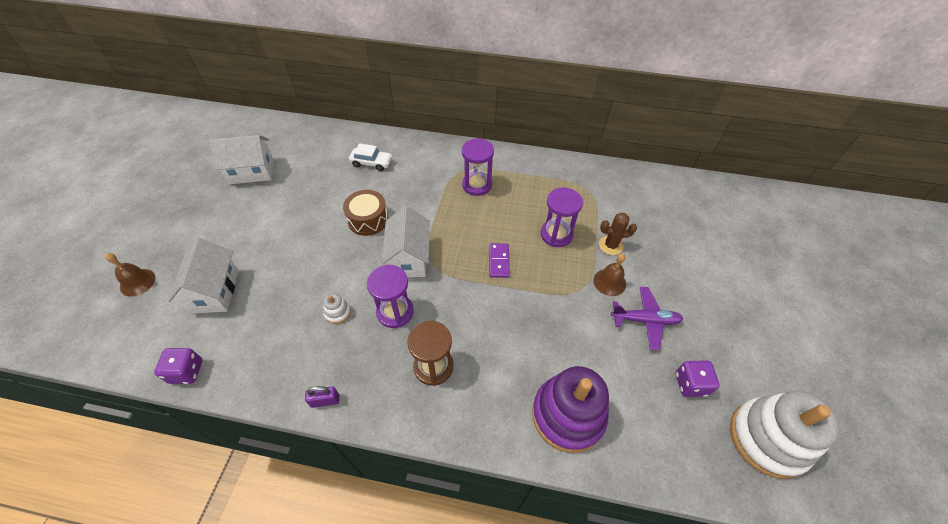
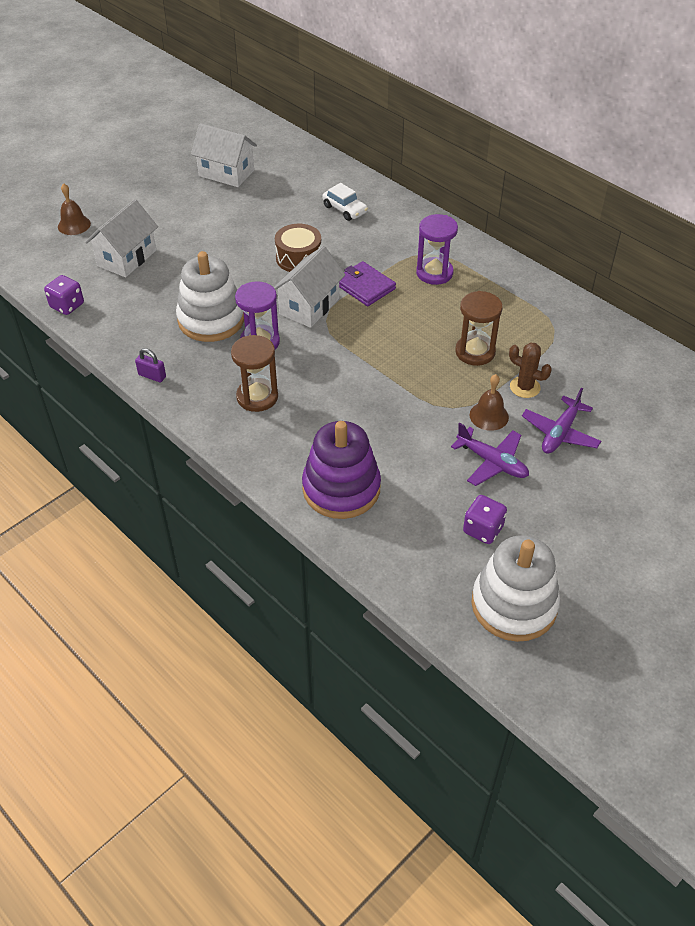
camera: 35 degrees right, 5 degrees down
white stacking toy [323,293,351,324] -> white stacking toy [176,251,244,342], size x2.46
purple domino [489,243,510,278] -> none
purple hourglass [540,187,583,247] -> brown hourglass [455,291,502,366]
none -> purple wallet [339,261,396,306]
none -> purple plane [522,388,601,454]

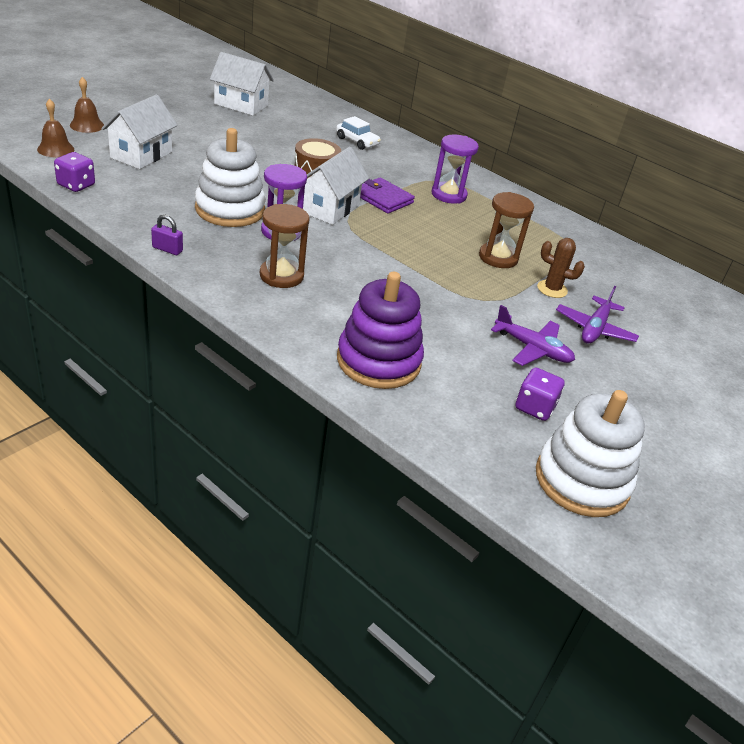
camera: 10 degrees left, 10 degrees down
brown bell [470,374,509,431] -> brown bell moved to [37,99,74,157]

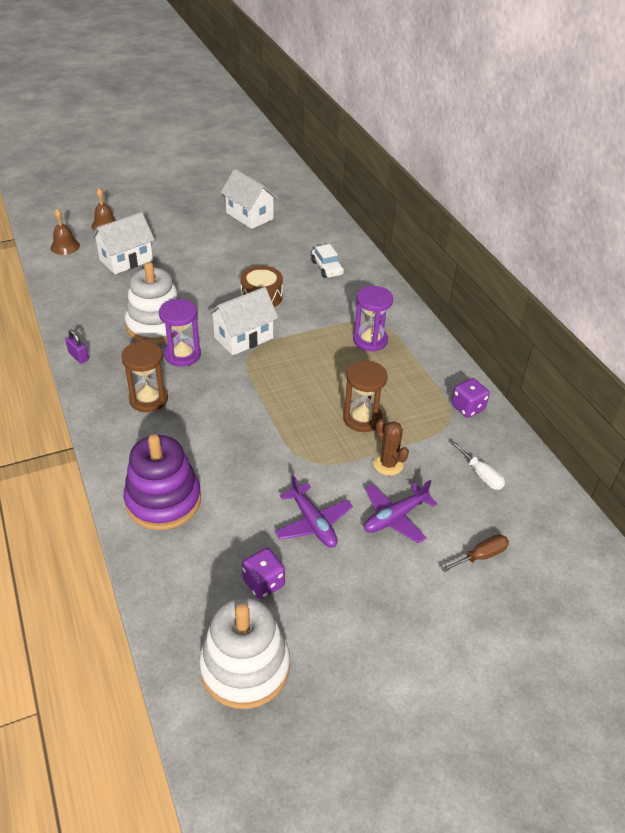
camera: 30 degrees right, 5 degrees up
purple dice [54,152,95,192] -> purple dice moved to [451,378,490,418]
purple wallet [360,177,415,214] -> none
none -> brown screwdriver [441,534,509,572]
none -> white screwdriver [451,441,505,490]

